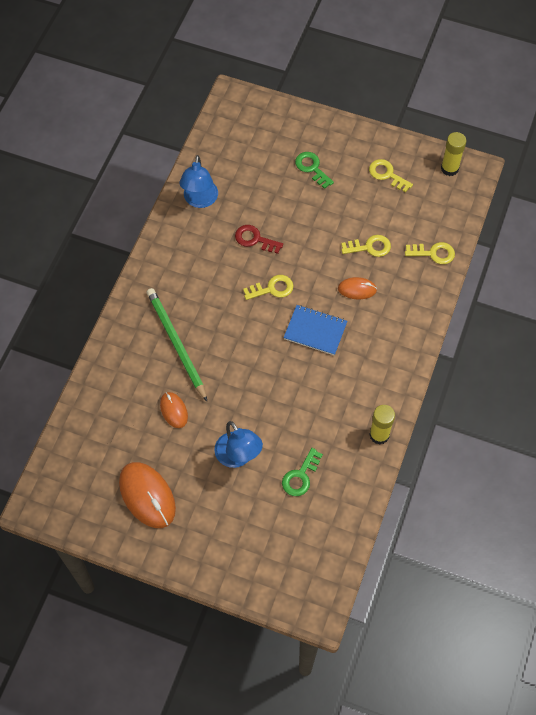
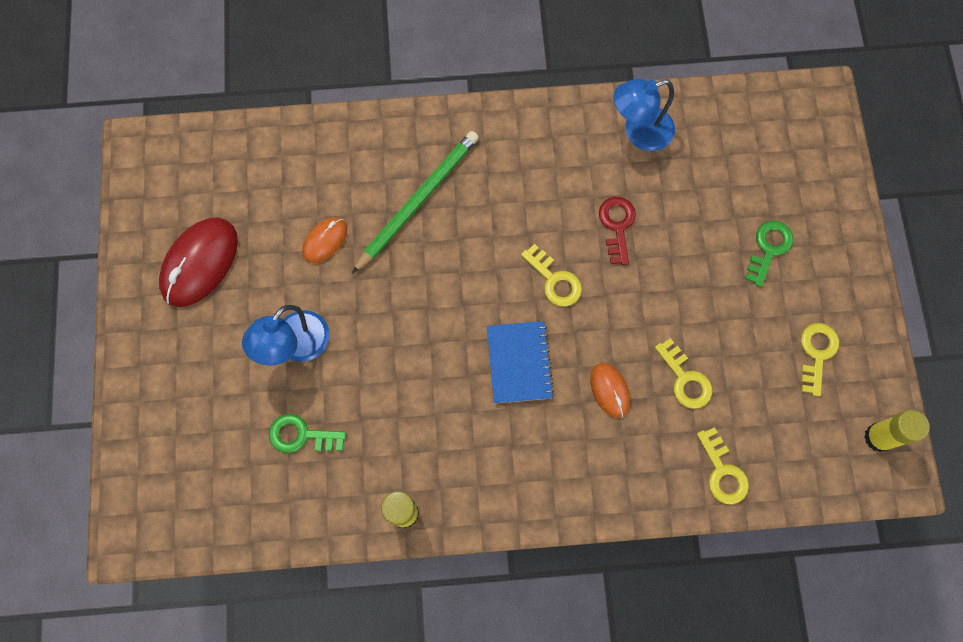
camera: 65 degrees right, 10 degrees up
orange mouse [119,462,176,528] -> red mouse [159,217,238,307]

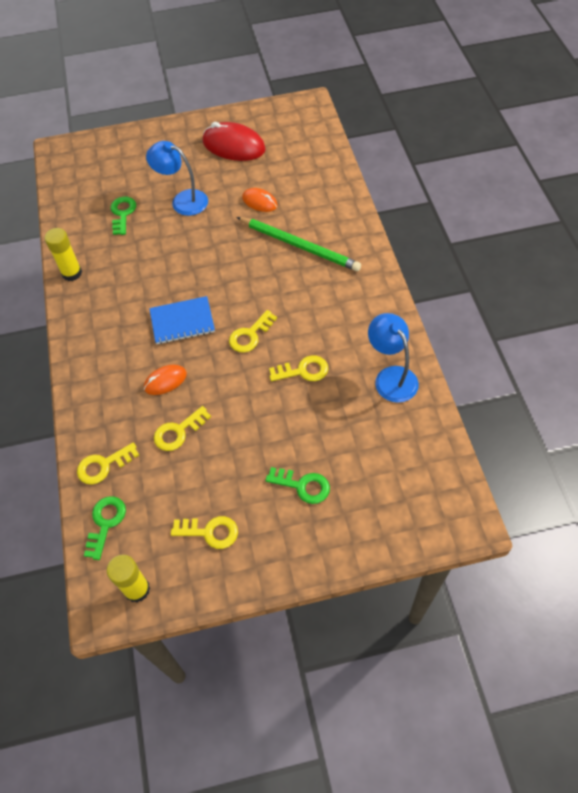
camera: 85 degrees right, 15 degrees down
red key [599,197,636,265] -> yellow key [269,355,328,381]
none -> green key [84,496,126,560]

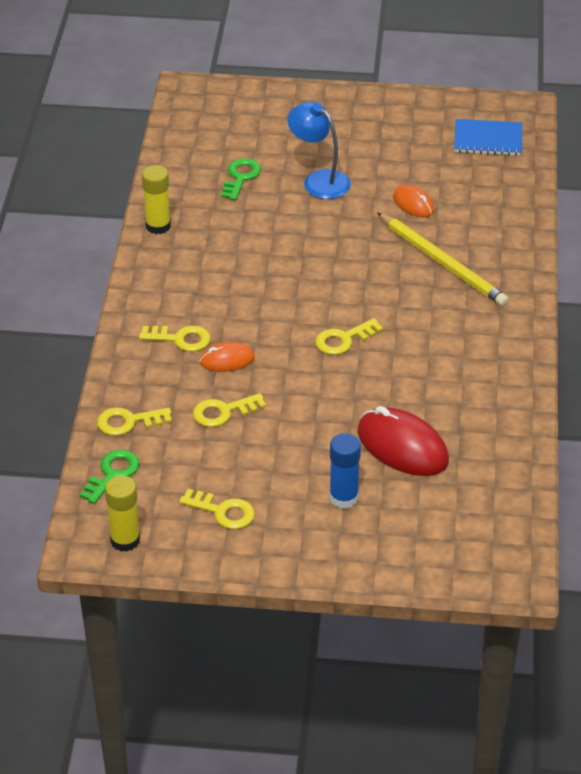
camera: 15 degrees right, 15 degrees down
blue notebook [149,296,215,344] -> blue notebook moved to [454,119,522,156]
red mouse [202,122,266,161] -> red mouse moved to [357,406,449,476]
green pencil [237,217,361,271] -> yellow pencil [377,213,509,306]
green key [265,467,330,504] -> blue glue stick [329,433,361,509]
yellow key [269,355,328,381] -> yellow key moved to [139,326,211,352]
blue lamp [368,313,419,403] -> none

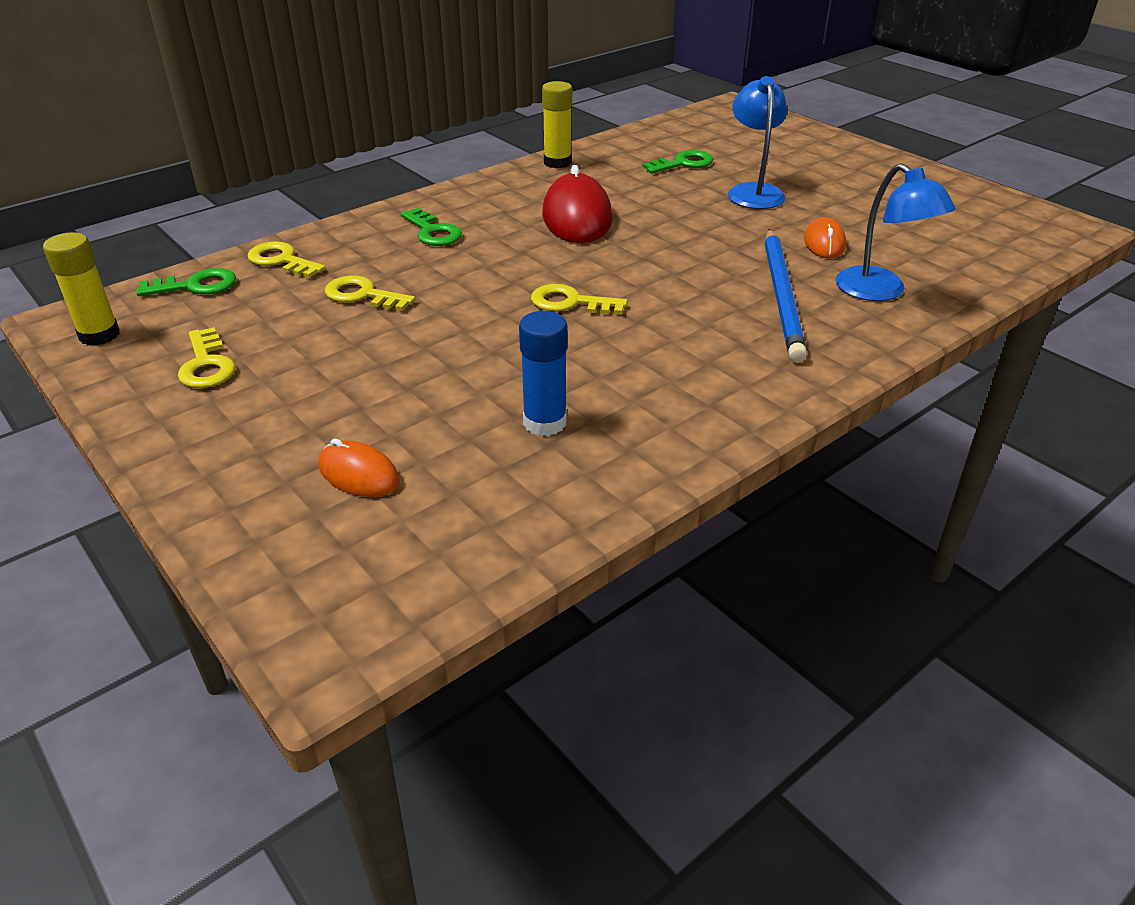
camera: 45 degrees right, 5 degrees down
yellow key [139,326,211,352] -> green key [401,208,462,246]
orange mouse [200,342,255,372] -> orange mouse moved to [319,439,400,497]
blue glue stick [329,433,361,509] -> blue glue stick moved to [519,311,567,436]
red mouse [357,406,449,476] -> red mouse moved to [542,165,613,243]
yellow pencil [377,213,509,306] -> blue pencil [765,229,807,363]
blue notebook [454,119,522,156] -> none
none -> blue lamp [836,163,956,301]

